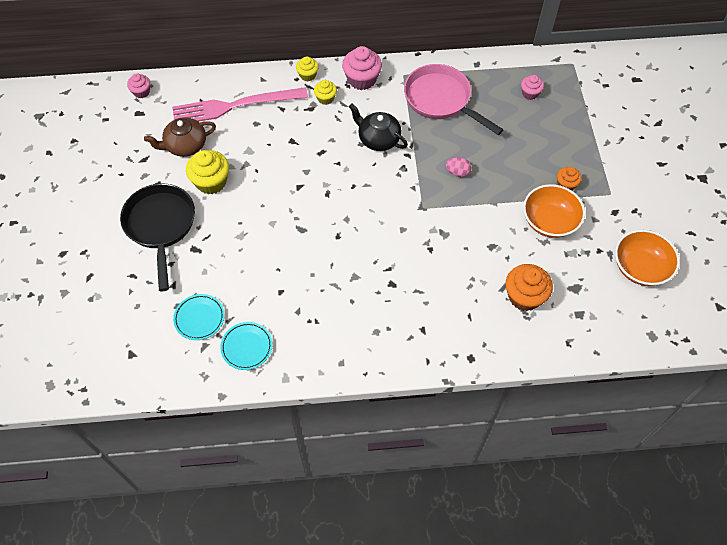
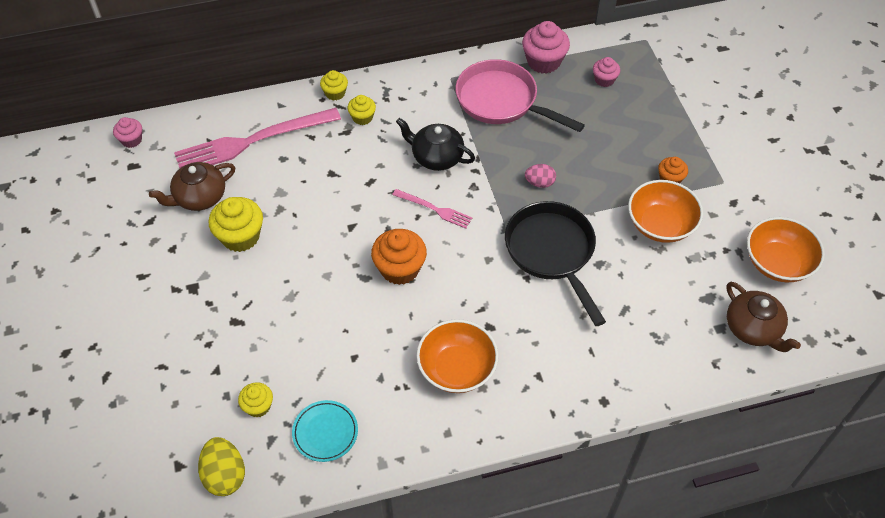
camera: 10 degrees left, 5 degrees down
black pan [120,183,195,291] -> black pan moved to [505,201,606,326]
turquoise plate [173,294,225,340] -> yellow cupcake [238,382,273,417]
pink cupcake [342,46,382,90] -> pink cupcake moved to [522,21,570,74]
orange cupcake [506,264,553,311] -> orange cupcake moved to [371,229,427,285]
none -> yellow egg [198,437,245,496]
none -> pink fork [392,189,472,229]
none -> orange bowl [416,319,499,393]
none -> brown teapot [726,282,801,352]

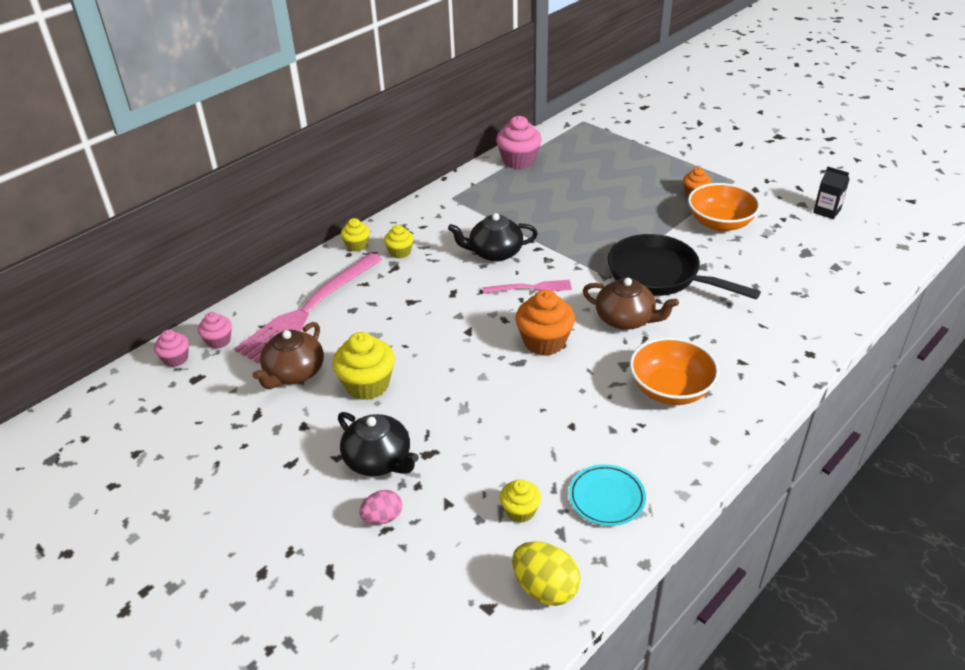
camera: 30 degrees left, 15 degrees down
pink pan [455,59,585,132] -> none
pink egg [525,164,556,188] -> pink egg moved to [359,490,402,524]
pink cupcake [593,57,620,87] -> pink cupcake moved to [198,312,232,349]
brown teapot [726,282,801,352] -> brown teapot moved to [583,278,679,330]
orange bowl [747,217,825,282] -> black carton [813,167,850,219]
none -> black teapot [338,412,419,476]

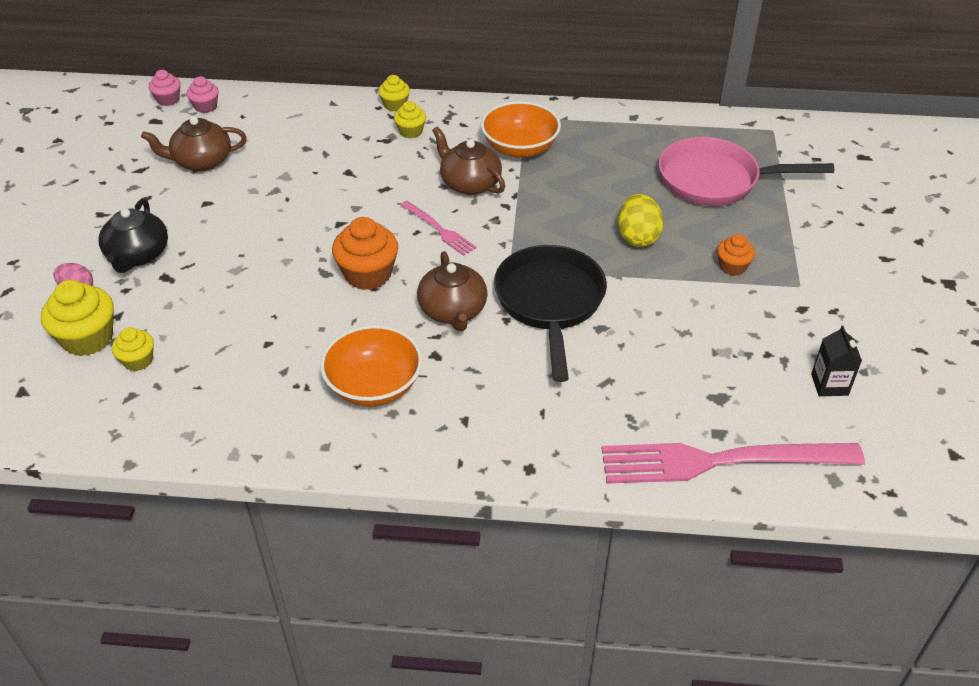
camera: 50 degrees right, 5 degrees up
pink fork [234,253,382,364] -> pink fork moved to [601,443,865,484]
yellow cupcake [332,332,395,400] -> yellow cupcake moved to [41,280,114,356]
black teapot [448,213,538,262] -> brown teapot [432,127,505,195]
pink cupcake [496,116,542,169] -> none
yellow egg [512,541,581,606] -> yellow egg moved to [618,194,664,247]
turquoise plate [569,464,646,526] -> none
orange bowl [688,183,760,231] -> orange bowl moved to [481,101,561,158]
none -> pink pan [658,137,834,206]

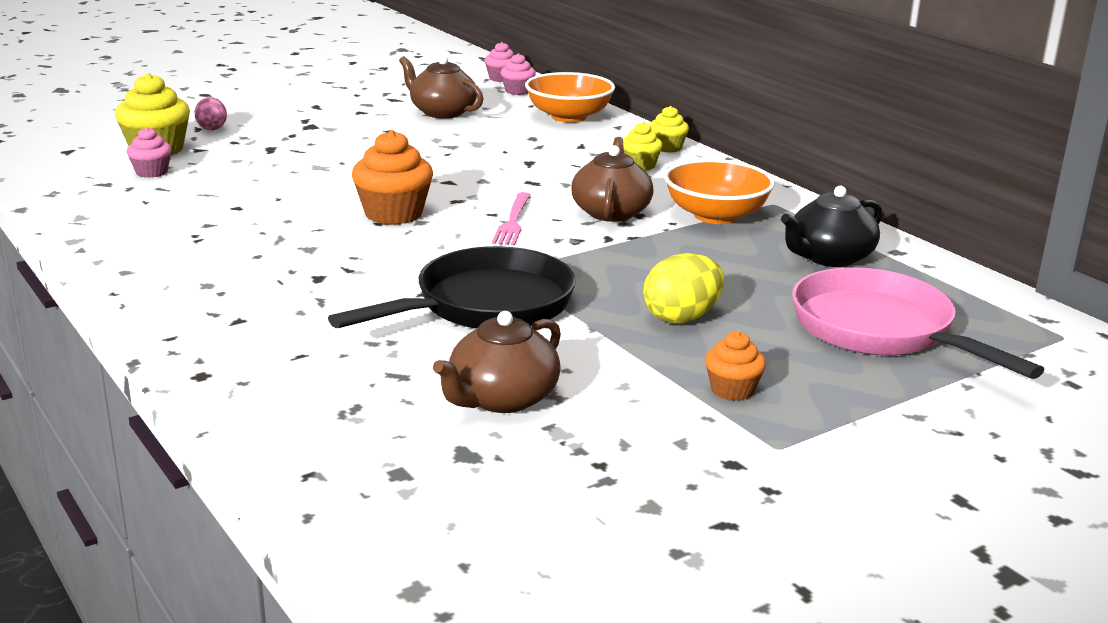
camera: 50 degrees right, 20 degrees down
black teapot [99,199,168,273] -> black teapot moved to [781,186,882,267]
yellow cupcake [112,327,154,371] -> pink cupcake [127,127,172,178]
orange bowl [320,325,422,407] -> orange bowl moved to [525,72,615,123]
brown teapot [417,251,488,331] -> brown teapot moved to [433,311,561,413]
pink fork [601,443,865,484] -> none
black carton [811,325,862,396] -> none

